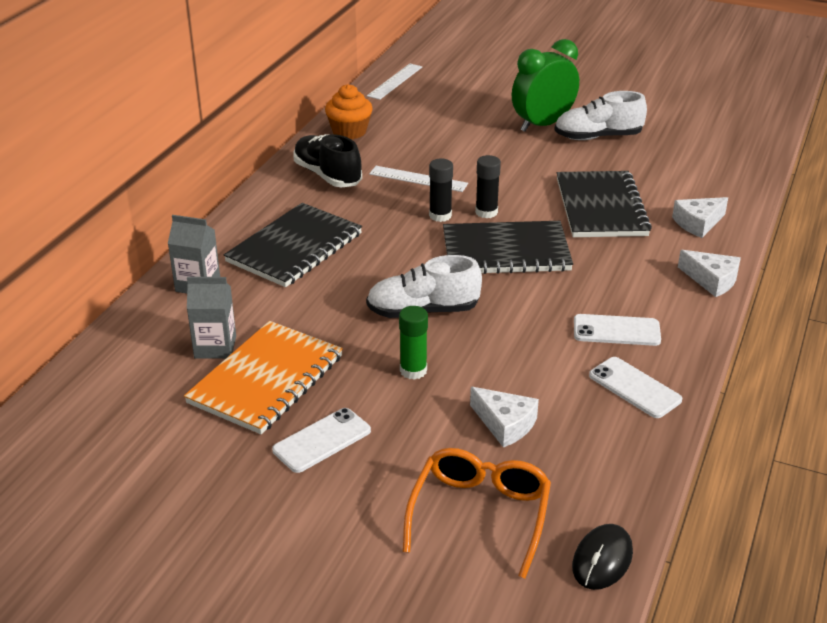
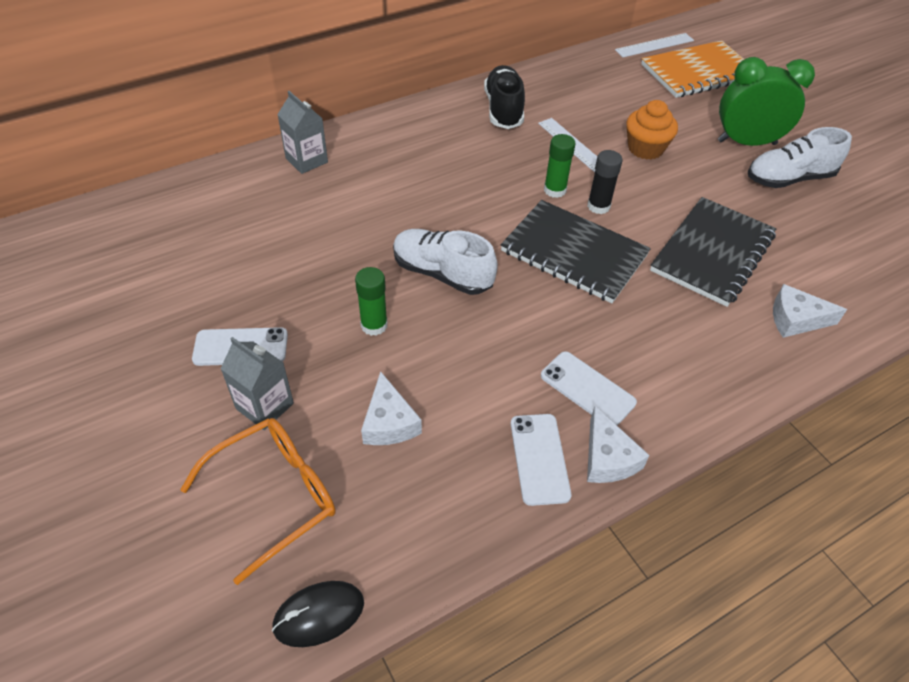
camera: 35 degrees right, 15 degrees up
orange notebook [184,321,343,434] -> orange notebook moved to [641,40,744,98]
grey carton [187,277,236,359] -> grey carton moved to [220,337,294,430]
black notebook [224,203,362,287] -> none
orange cupcake [325,84,373,139] -> orange cupcake moved to [626,100,678,160]
black glue stick [429,158,453,222] -> green glue stick [544,134,576,198]
white shoe [554,91,647,140] -> white shoe turned 45 degrees counterclockwise [748,127,852,188]
white cheese [678,250,741,297] -> white cheese moved to [587,406,650,483]

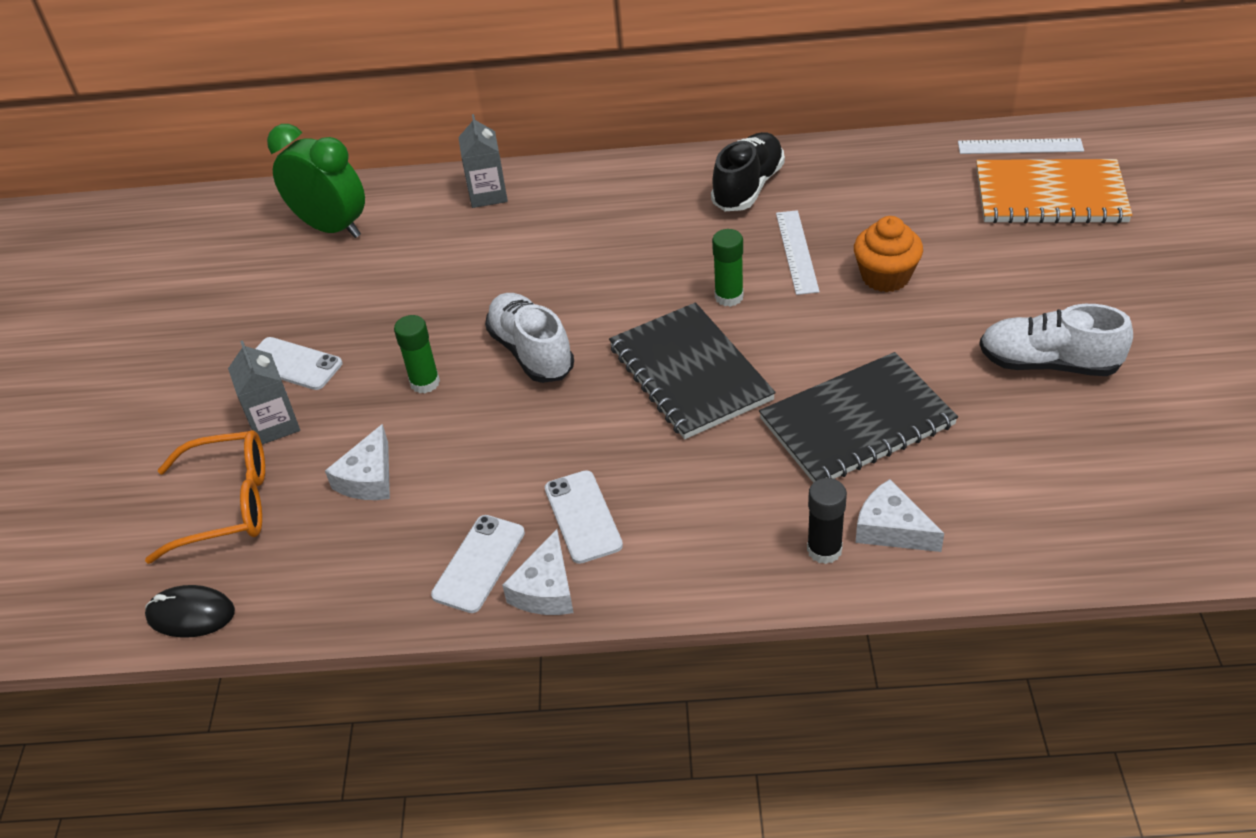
camera: 35 degrees right, 5 degrees down
black glue stick [587,150,623,214] -> black glue stick moved to [807,478,847,564]
green clock [718,57,815,146] -> green clock moved to [267,124,365,238]

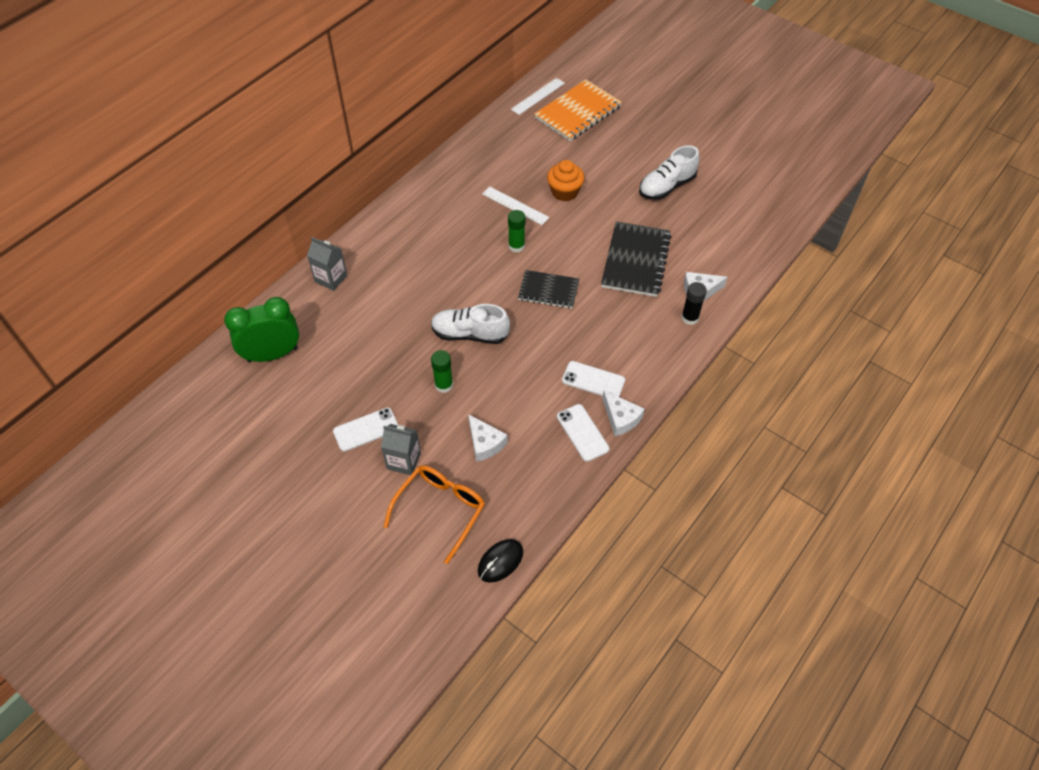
camera: 55 degrees left, 10 degrees up
black notebook [609,302,776,439] -> black notebook [518,270,579,309], size x0.64
black shoe [711,132,785,211] -> none

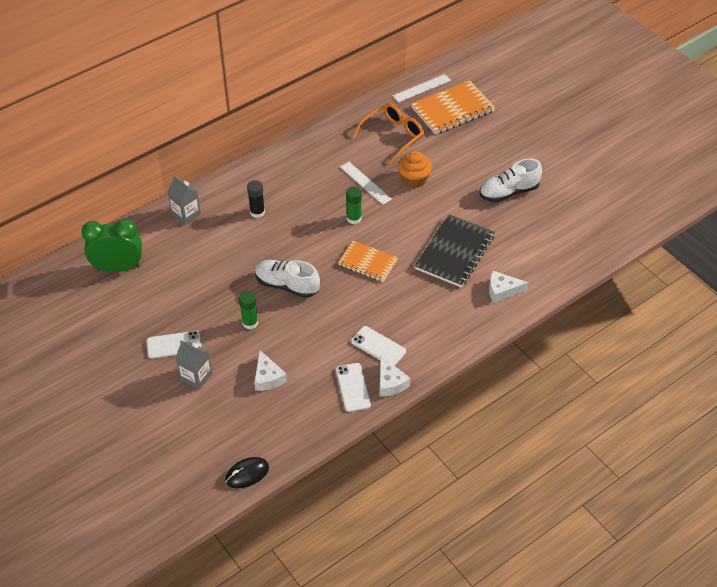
camera: 15 degrees right, 5 degrees down
orange glasses [383,465,485,564] -> orange glasses moved to [352,103,424,164]
black notebook [518,270,579,309] -> orange notebook [338,241,398,282]
black glue stick [681,282,707,325] -> black glue stick moved to [247,180,265,218]

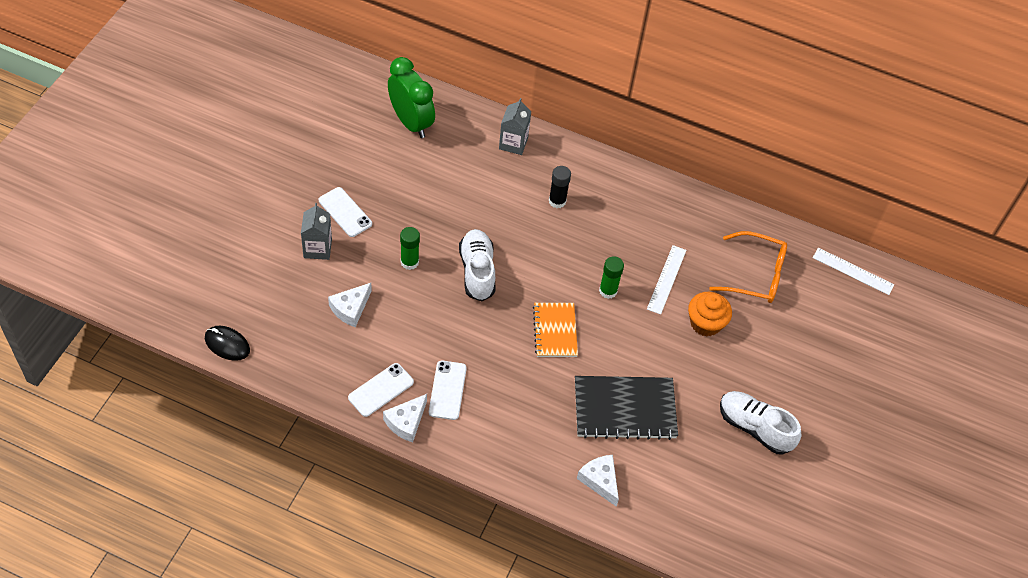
camera: 55 degrees right, 5 degrees up
orange notebook [411,81,495,135] -> none

